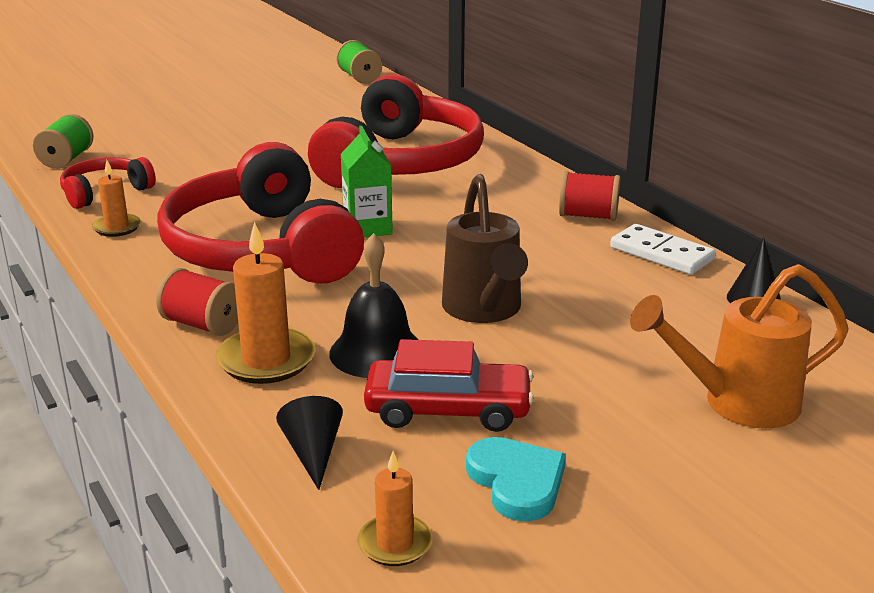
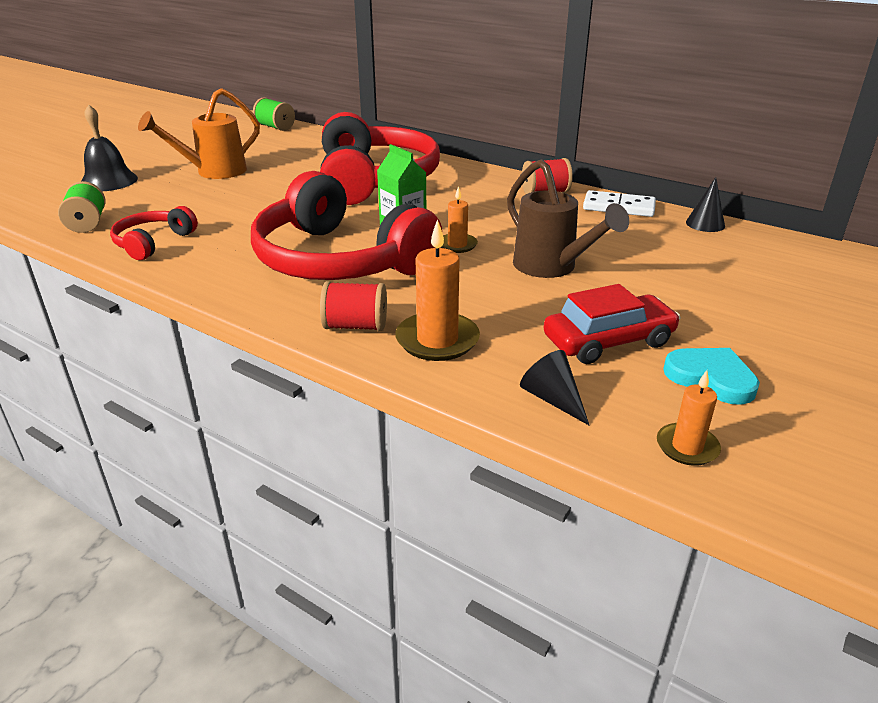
camera: 25 degrees left, 5 degrees up
orange candle [92,160,141,237] -> orange candle moved to [441,186,478,253]
black bell [329,233,418,378] -> black bell moved to [81,104,138,191]
orange watering can [630,264,848,429] -> orange watering can moved to [138,88,260,179]

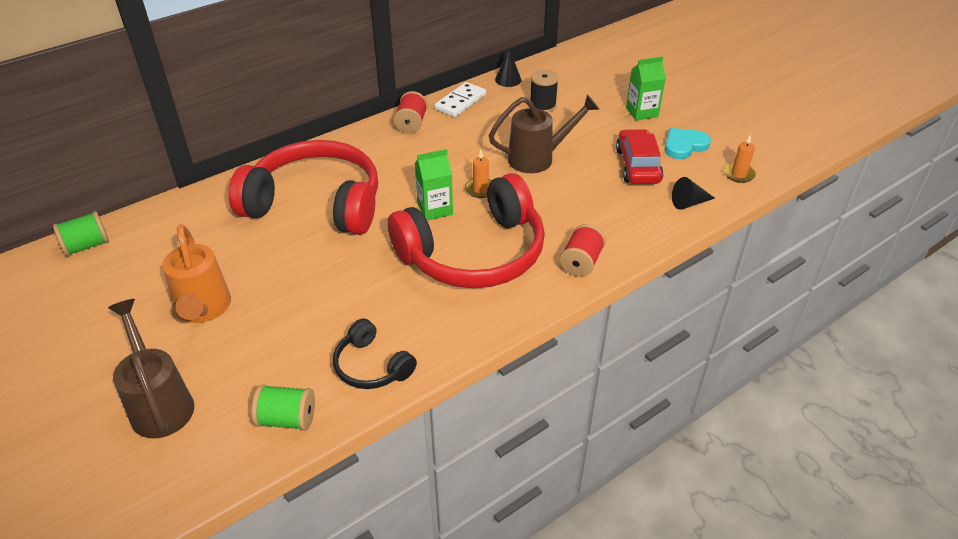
camera: 70 degrees left, 10 degrees up
black bell [81,104,138,191] -> brown watering can [108,299,195,438]
red headphones [110,206,198,260] -> black headphones [333,319,417,389]
orange candle [395,219,480,361] -> none
none -> black spool [530,69,559,113]
none -> green carton [626,56,666,121]

